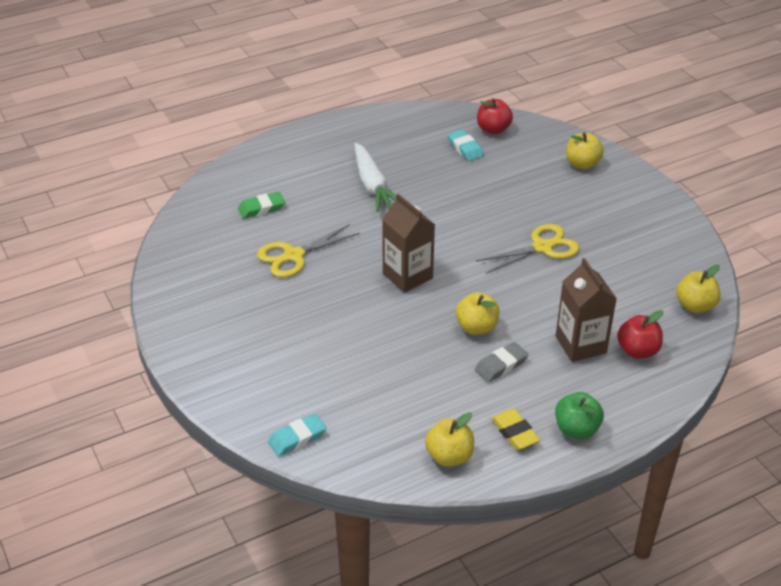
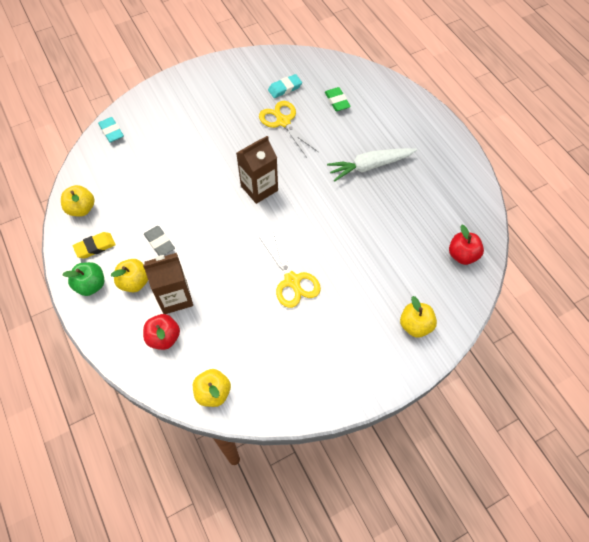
camera: 90 degrees right, 20 degrees up
turquoise eraser [447,129,484,161] -> turquoise eraser moved to [268,74,302,98]
yellow apple [456,292,500,335] -> yellow apple moved to [111,259,148,292]

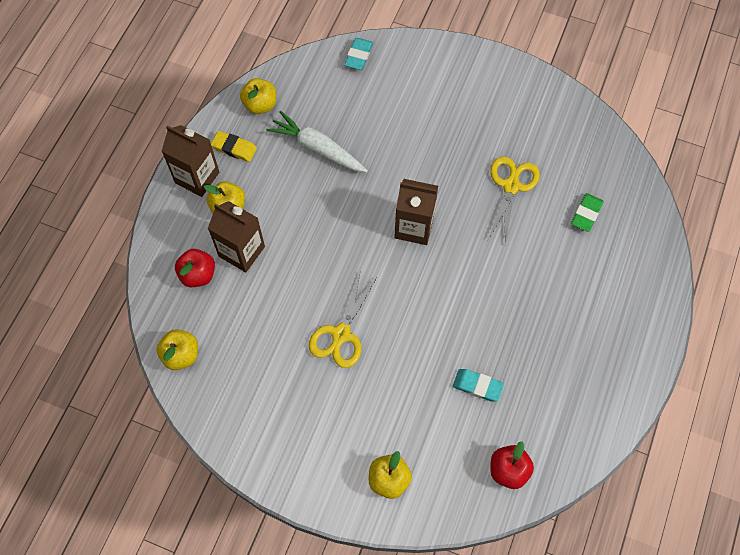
camera: 50 degrees right, 5 degrees up
green apple [62,262,105,296] -> brown carton [162,125,219,197]
grey eraser [144,226,175,256] -> none
turquoise eraser [268,74,302,98] -> turquoise eraser moved to [453,369,504,402]
white carrot [327,148,417,181] -> white carrot moved to [266,111,368,172]

